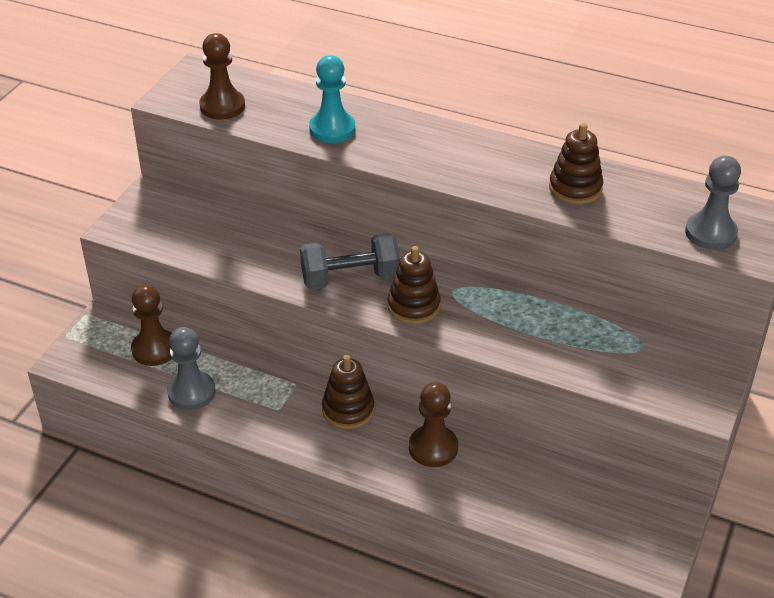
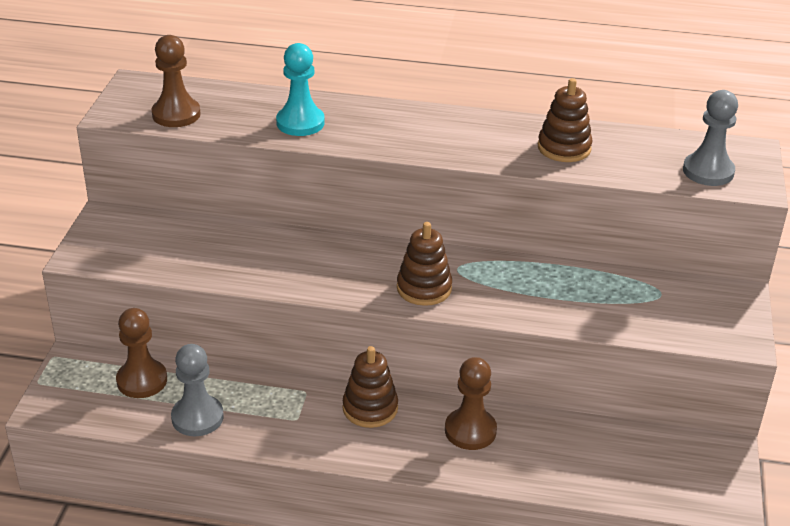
camera: 15 degrees left, 5 degrees down
grey dumbbell [300,233,400,290] -> none

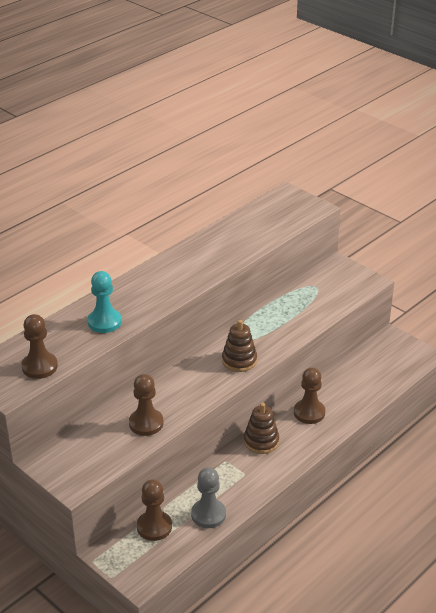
camera: 55 degrees left, 0 degrees up
brown stacking toy [538,78,593,162] -> none
grey pawn [683,90,738,186] -> none
none -> brown pawn [129,374,163,436]

